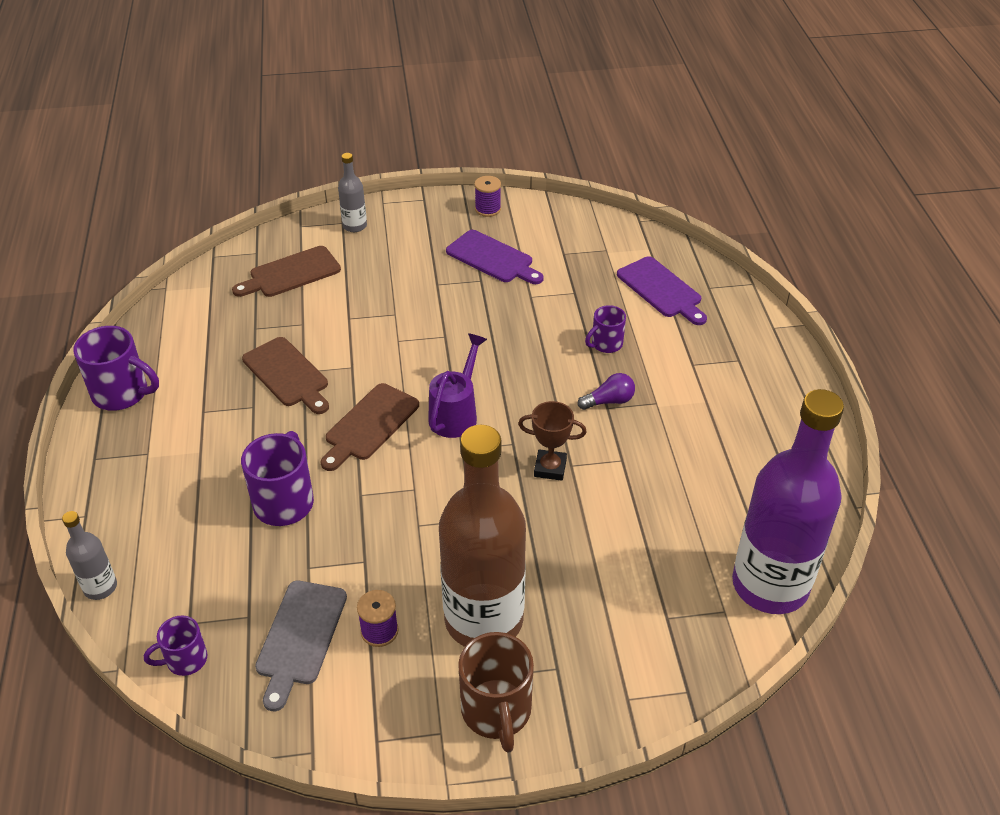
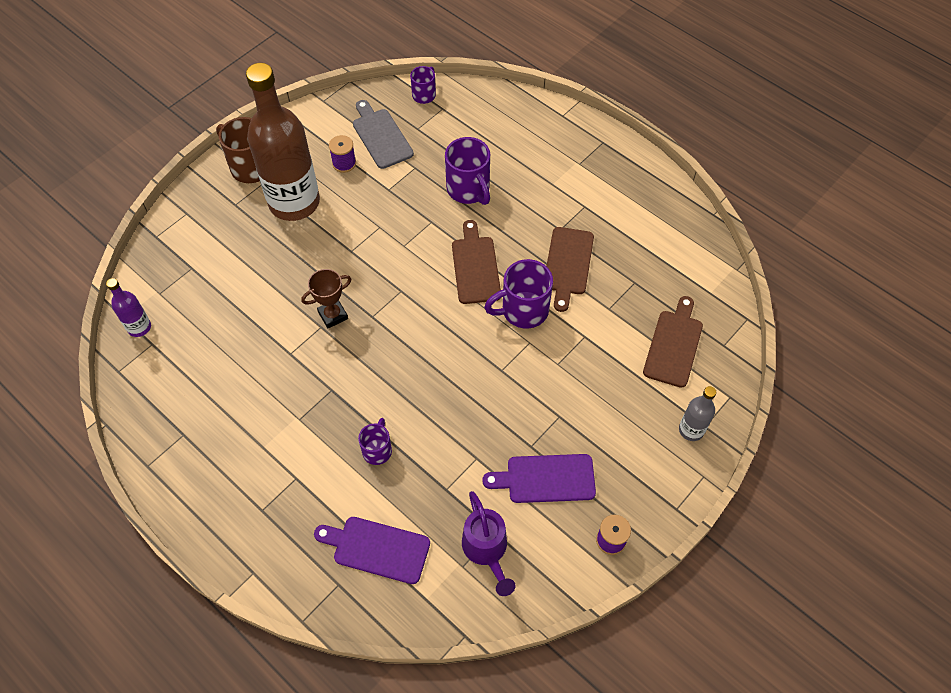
camera: 140 degrees right, 15 degrees up
grey bottle [62,511,117,600] -> none
purple mug [73,326,159,410] -> purple mug moved to [484,259,553,329]
brown cutting board [242,337,329,414] -> brown cutting board turned 90 degrees counterclockwise [546,227,594,312]
purple watering can [428,333,487,438] -> purple watering can moved to [462,491,516,596]
purple light bulb [578,373,635,410] -> none
purple bottle [732,389,844,614] -> purple bottle [106,278,151,337], size x0.43

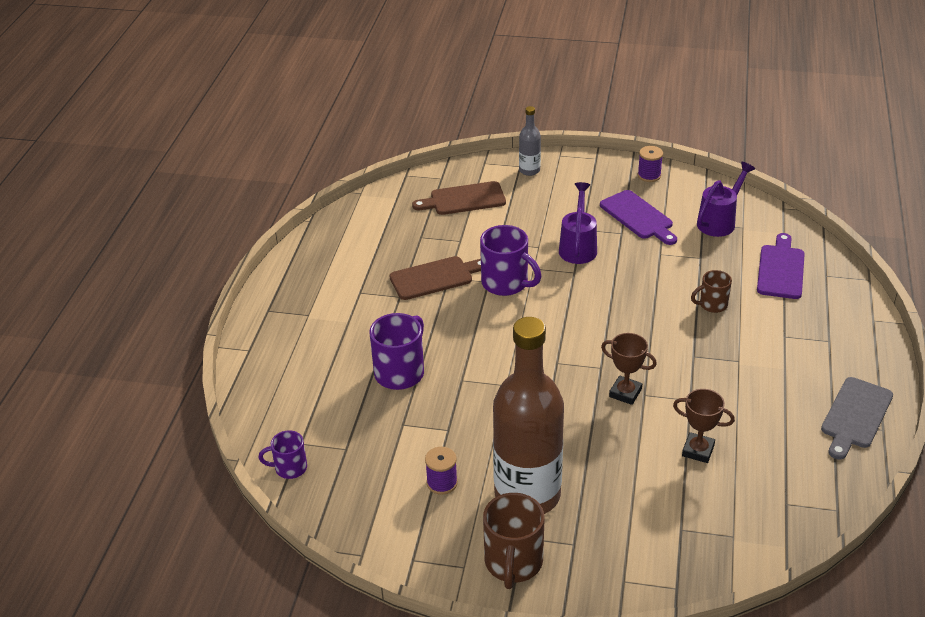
camera: 120 degrees left, 20 degrees down
purple bottle [106,278,151,337] -> none
purple cutting board [314,517,430,584] -> purple cutting board turned 150 degrees counterclockwise [757,233,805,299]
grey cutting board [353,100,414,169] -> grey cutting board moved to [821,377,893,460]
purple mug [358,418,392,465] -> brown mug [691,270,732,313]
brown cutting board [452,220,501,304] -> none
none -> purple watering can [559,182,597,264]
none -> brown trophy [673,389,735,463]

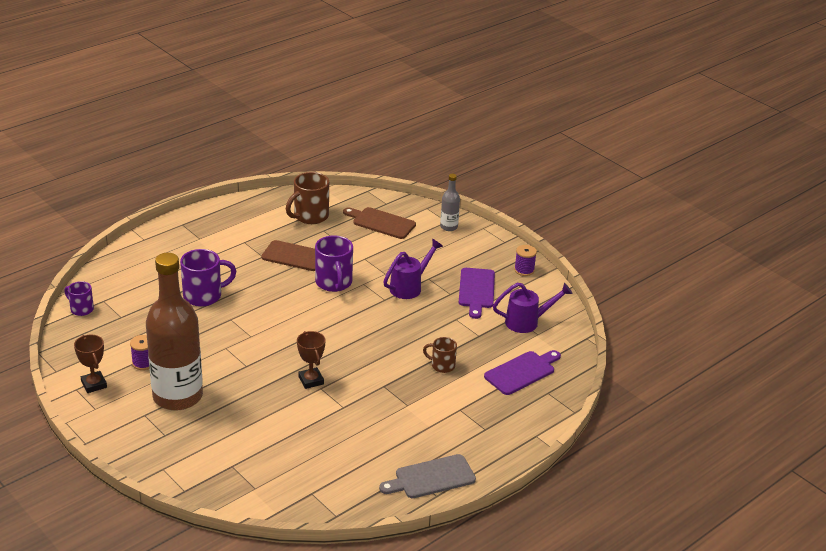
camera: 35 degrees right, 5 degrees down
brown mug [483,493,545,589] -> brown mug moved to [286,172,329,224]
brown trophy [673,389,735,463] -> brown trophy moved to [74,335,107,393]

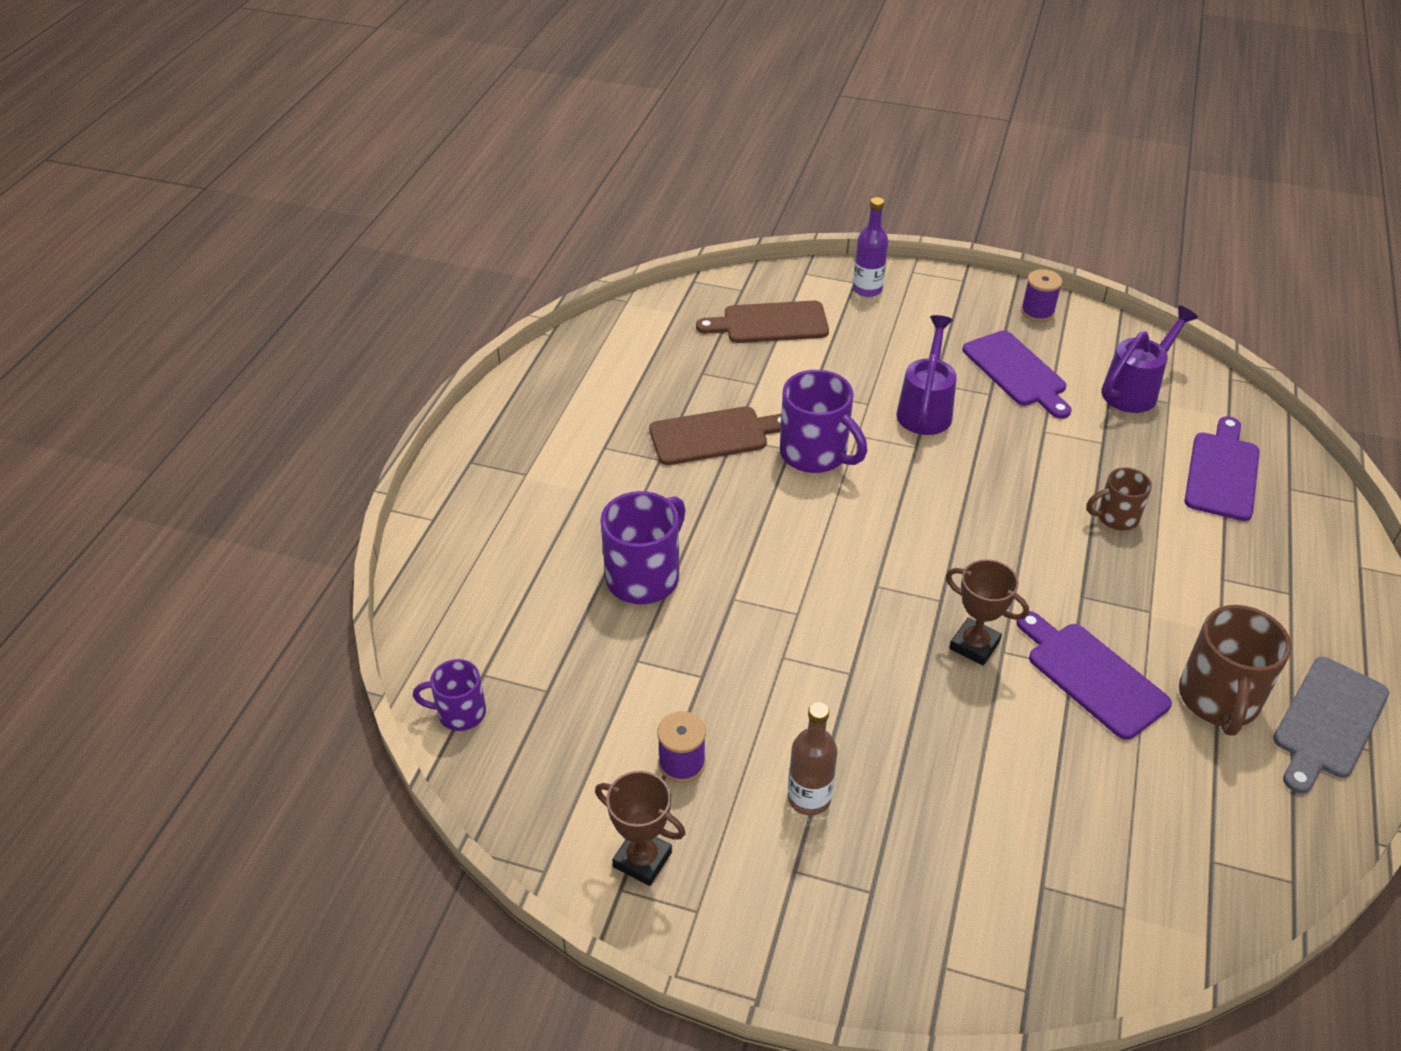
camera: 30 degrees left, 10 degrees up
brown bottle [146,253,203,411] -> brown bottle [788,702,838,815], size x0.43
brown mug [286,172,329,224] -> brown mug moved to [1179,605,1292,736]
grey bottle [440,174,460,231] -> purple bottle [853,197,888,297]
none -> purple cutting board [1016,611,1172,740]

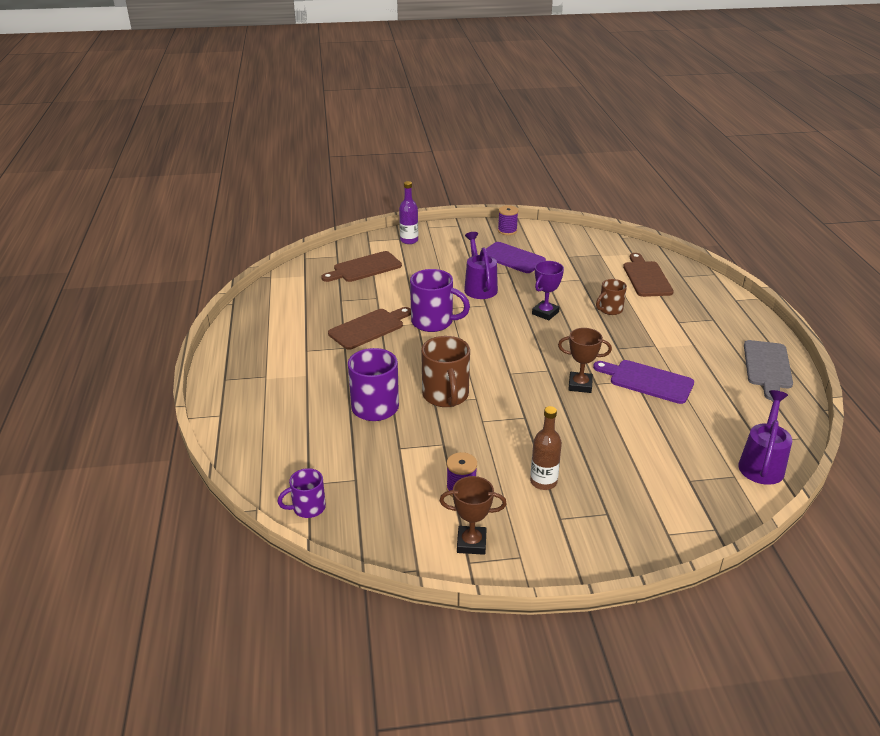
camera: 25 degrees left, 10 degrees down
purple watering can [1101,305,1198,413] -> purple watering can moved to [738,390,792,485]
brown mug [1179,605,1292,736] -> brown mug moved to [421,336,470,407]
purple cutting board [1184,416,1260,521] -> brown cutting board [623,253,674,297]
none -> purple trophy [532,261,564,320]

